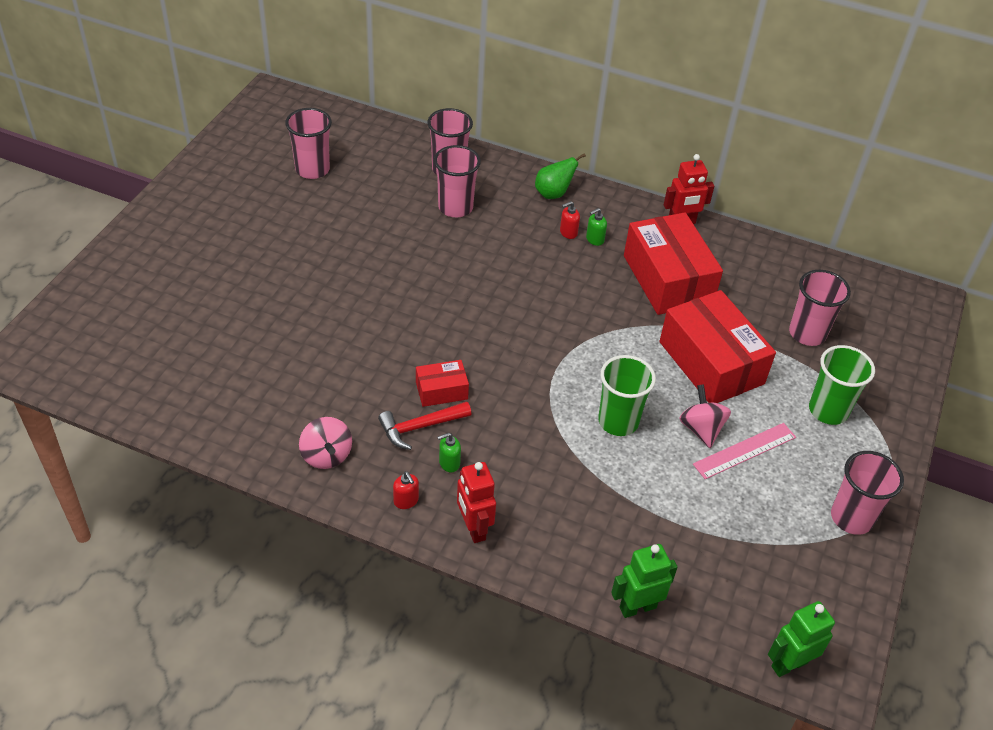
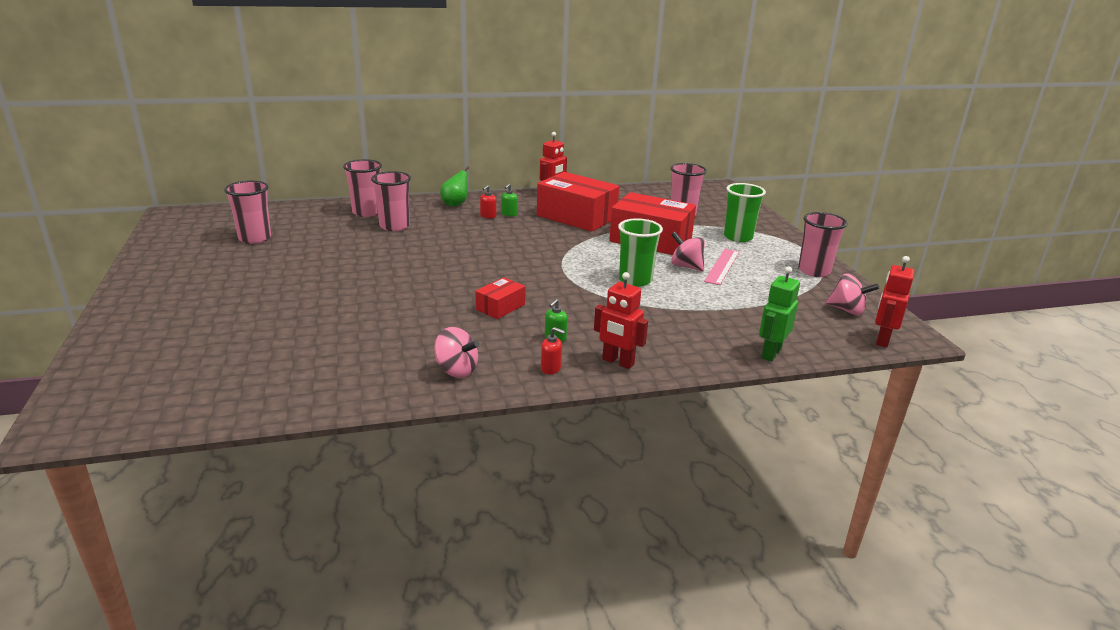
camera: 35 degrees left, 20 degrees down
red hammer [378,402,471,450] -> none
green robot [768,601,835,677] -> red robot [875,256,915,348]
none -> pink spinning top [826,274,879,315]

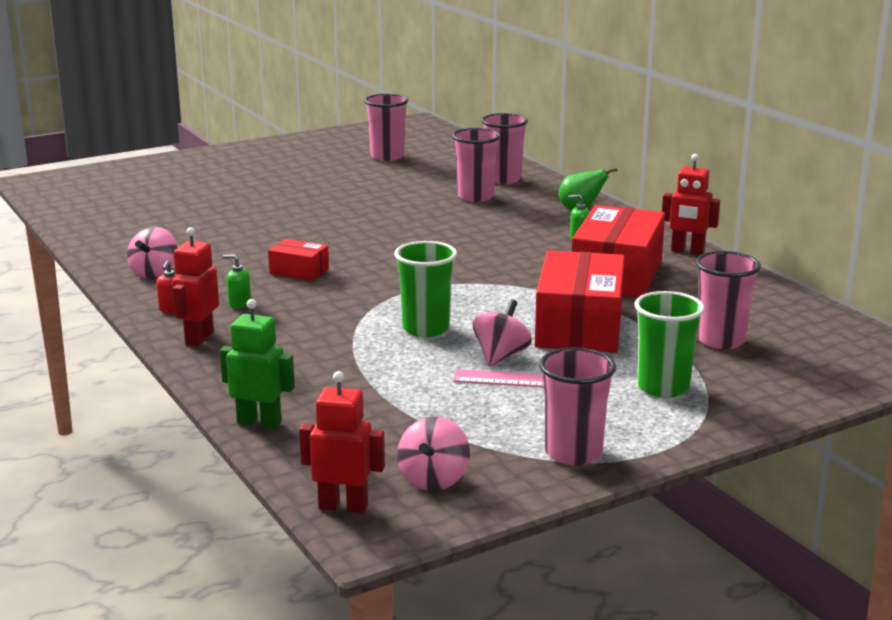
camera: 75 degrees right, 5 degrees down
red soap dispenser [480,185,496,219] -> none

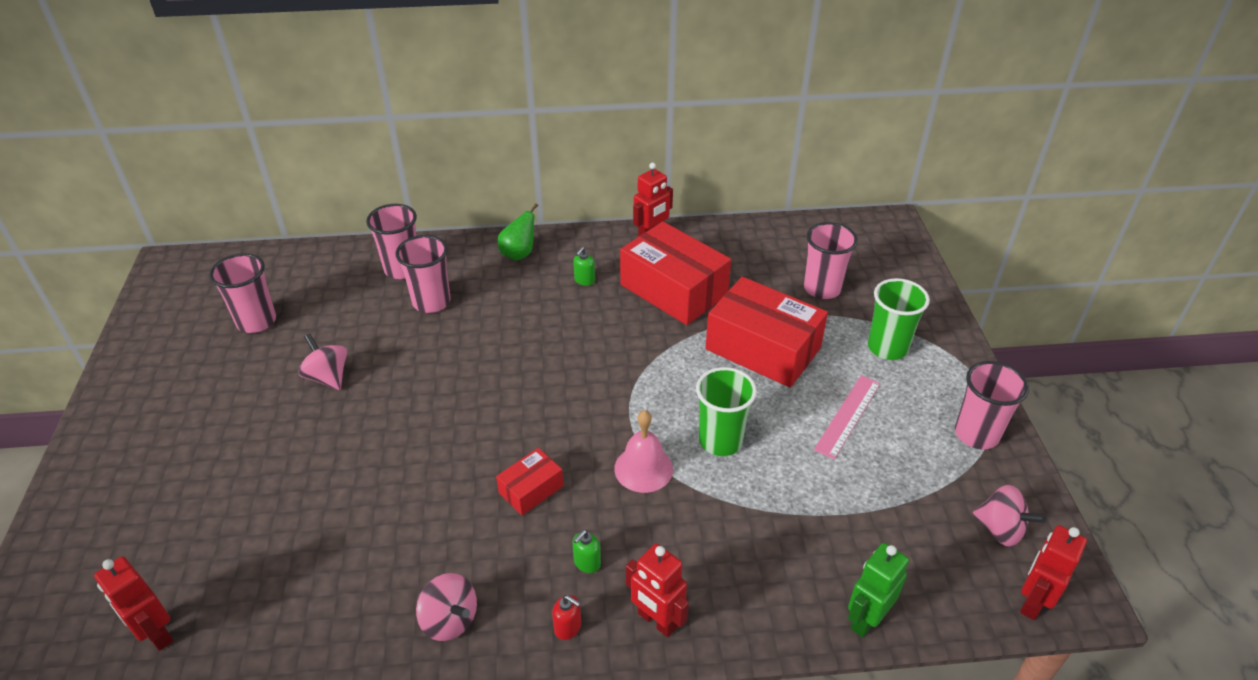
camera: 65 degrees left, 20 degrees up
pink spinning top [473,299,532,367] -> pink spinning top moved to [298,333,347,390]
none -> red robot [94,556,173,651]
none -> pink bell [614,410,673,493]

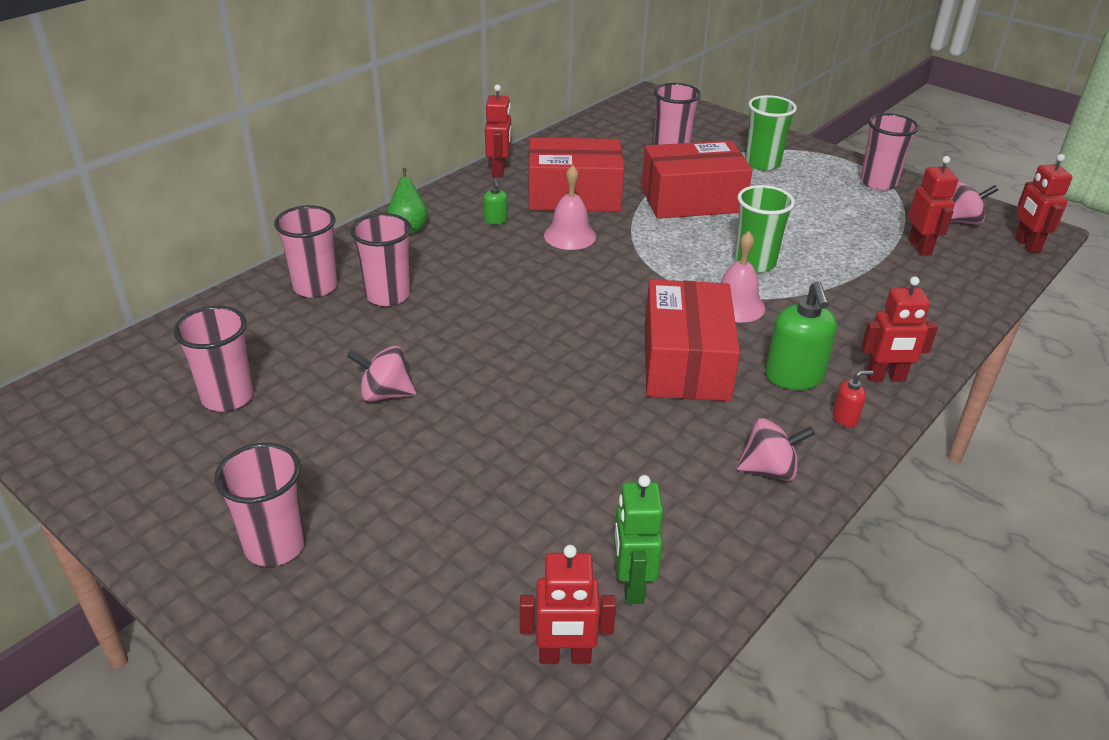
camera: 45 degrees left, 5 degrees down
red box [496,448,564,516] -> red box [645,279,740,401], size x2.07
green soap dispenser [572,530,601,573] -> green soap dispenser [765,281,837,390], size x2.04
pink ruler [814,375,880,459] -> none
green robot [848,543,909,637] -> green robot moved to [614,475,663,604]
none -> pink cup [214,443,306,566]
none -> pink bell [544,165,596,250]
none -> red robot [908,156,958,256]

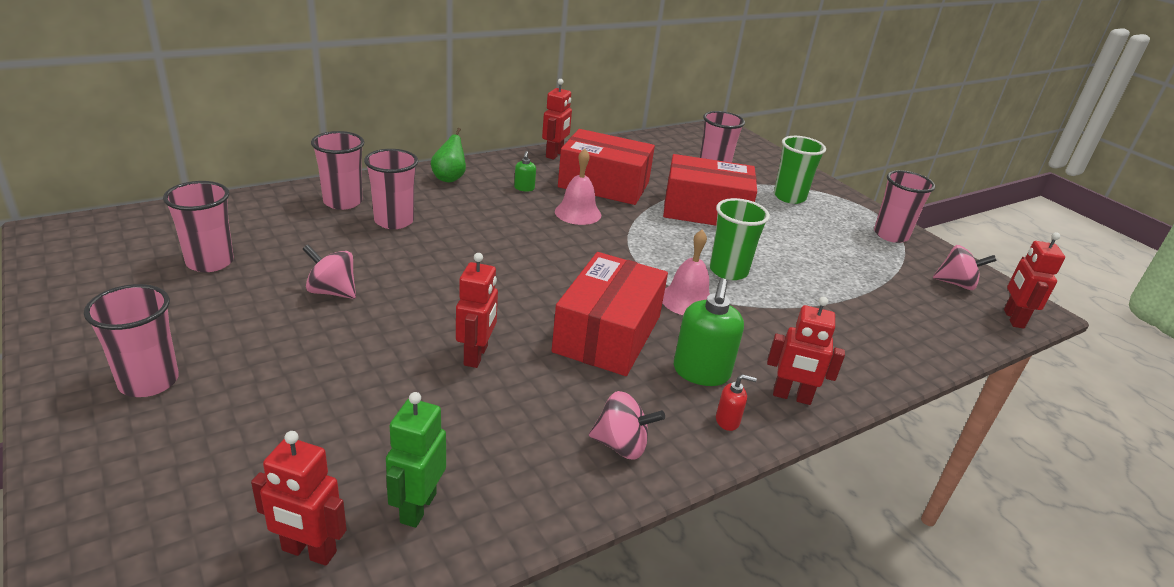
camera: 15 degrees right, 5 degrees down
red robot [908,156,958,256] -> red robot moved to [456,253,498,368]

